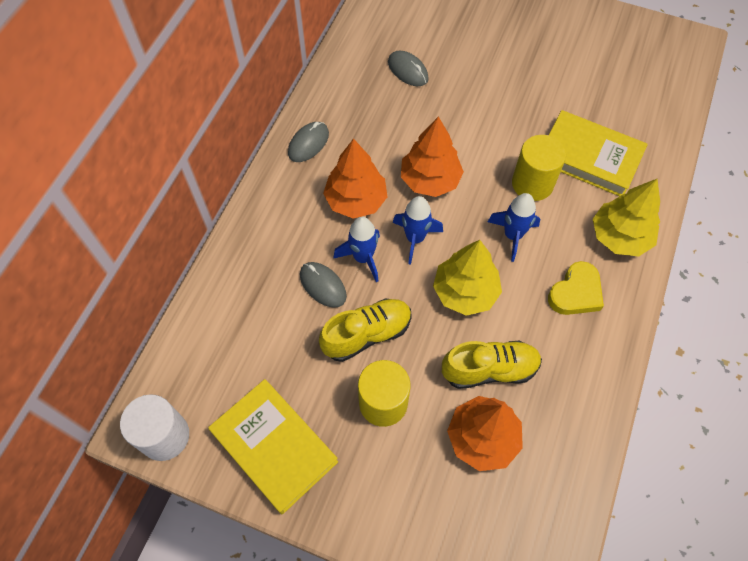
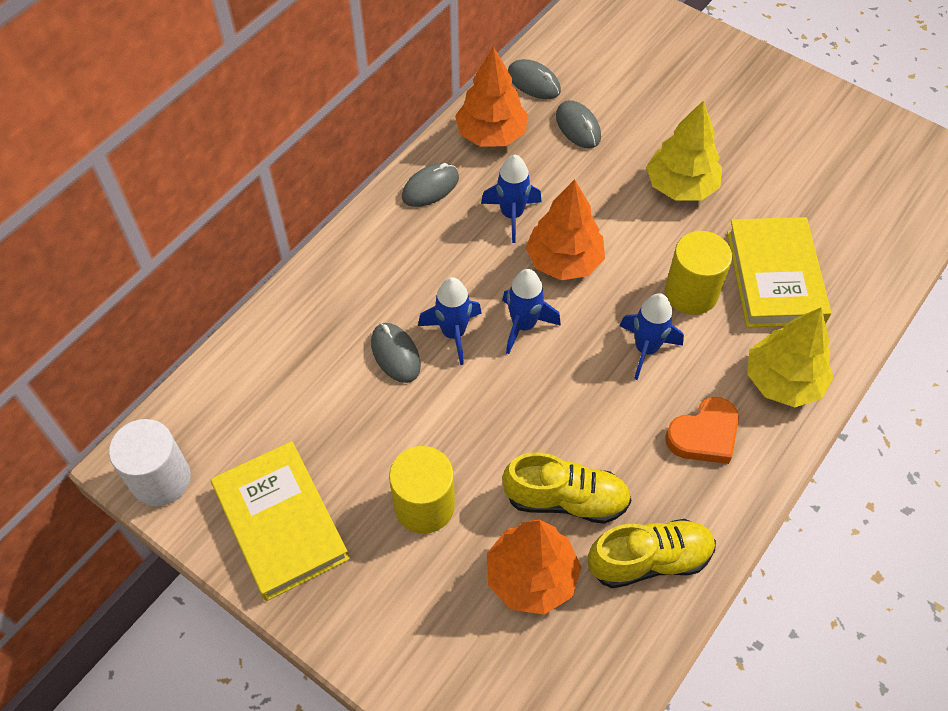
camera: 15 degrees right, 5 degrees down
yellow shoe [319,298,412,362] -> yellow shoe moved to [588,519,716,588]
orange tree [323,138,388,219] -> orange tree moved to [455,46,528,147]
yellow tree [433,240,502,316] -> yellow tree moved to [646,100,722,201]
yellow book [548,110,648,196] -> yellow book turned 45 degrees clockwise [727,217,831,328]
yellow heart [548,261,604,315] -> orange heart [665,397,739,464]
none -> blue rocket [481,155,542,243]
none -> grey mouse [508,59,561,99]

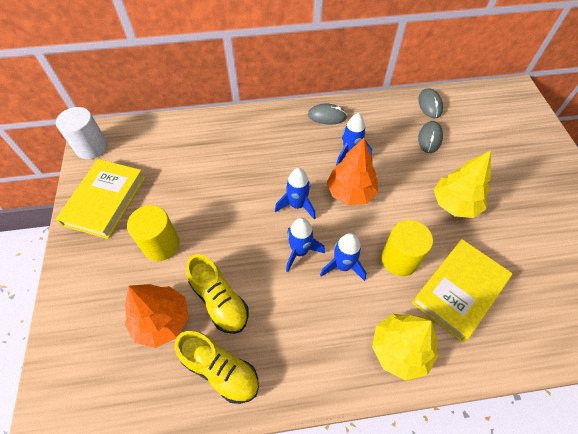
camera: 45 degrees right, 0 degrees up
grey mouse [371,323,421,383] -> none
blue rocket [418,277,482,365] -> blue rocket moved to [286,218,325,272]
orange tree [455,46,528,147] -> none
orange heart [665,397,739,464] -> none

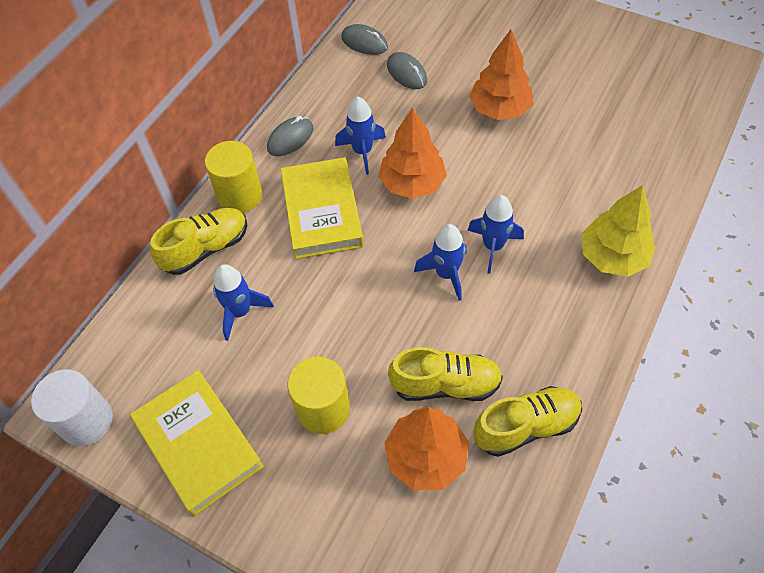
camera: 50 degrees left, 0 degrees up
blue rocket [275,168,316,220] -> blue rocket moved to [213,264,274,341]
yellow cylinder [381,220,433,276] -> yellow cylinder moved to [205,141,262,213]
yellow book [411,239,513,342] -> yellow book moved to [281,157,364,259]
yellow tree [434,150,491,218] -> orange tree [469,29,533,120]
none -> yellow shoe [150,208,247,275]

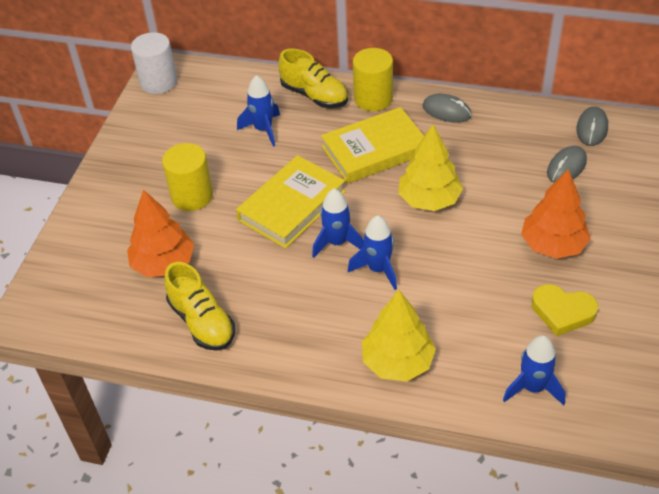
camera: 75 degrees right, 10 degrees down
yellow book [130,370,264,516] -> yellow book moved to [236,155,346,249]
blue rocket [335,97,386,175] -> blue rocket moved to [503,335,565,405]
orange tree [378,107,447,199] -> yellow tree [398,124,463,211]
yellow shoe [388,347,503,401] -> none
none -> yellow heart [532,284,598,336]

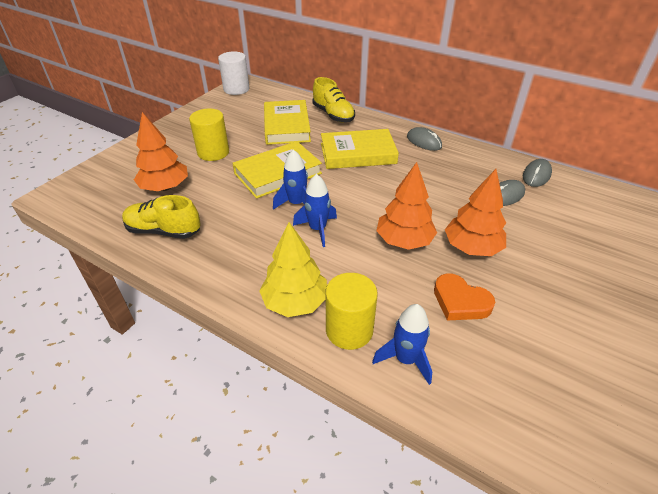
camera: 15 degrees right, 5 degrees down
yellow shoe [164,262,235,351] -> yellow shoe turned 120 degrees clockwise [122,195,201,239]
blue rocket [237,75,280,147] -> yellow book [264,100,311,145]
yellow cylinder [353,48,393,111] -> yellow cylinder moved to [326,273,378,350]
yellow tree [398,124,463,211] -> none
yellow heart [532,284,598,336] -> orange heart [434,273,495,320]
none -> orange tree [376,162,437,250]

